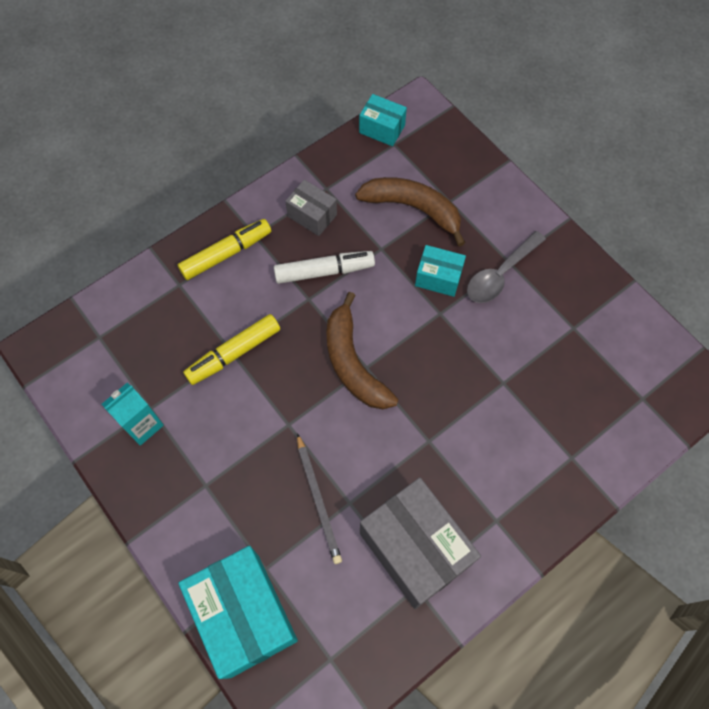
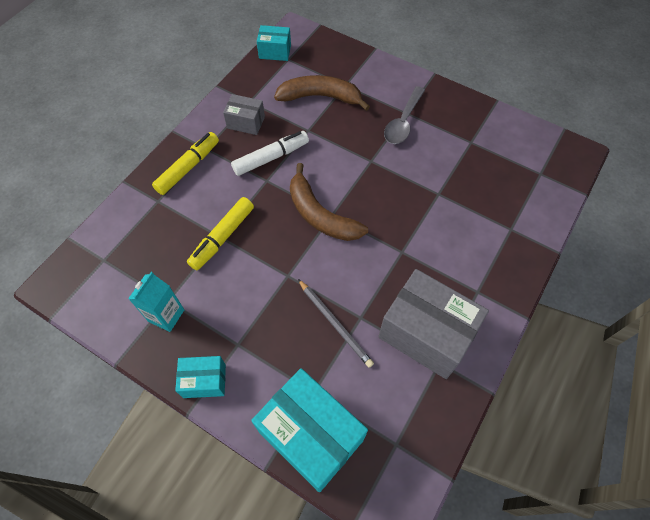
camera: 20 degrees left, 5 degrees down
turquoise box [415,245,466,297] -> turquoise box moved to [175,356,226,398]

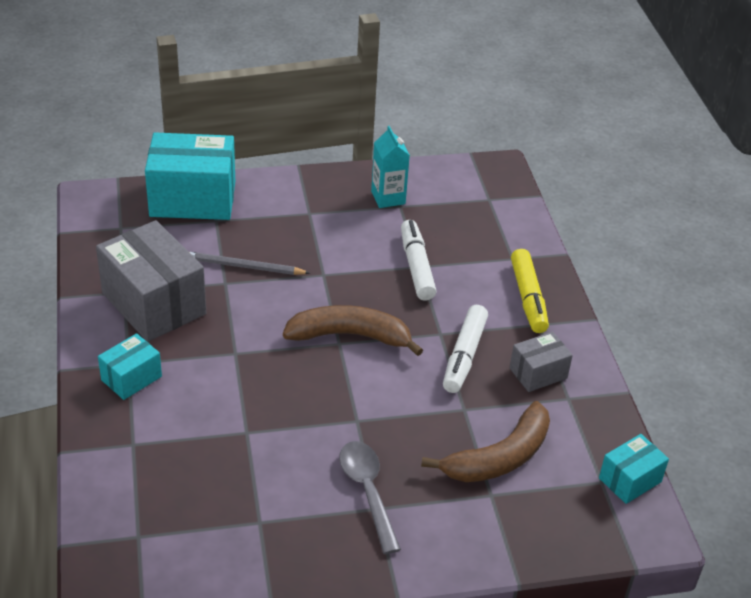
camera: 135 degrees right, 20 degrees down
turquoise box [175,356,226,398] -> turquoise box moved to [98,333,162,400]
yellow marker [187,197,254,270] -> white marker [401,220,437,301]
grey box [378,269,489,379] -> grey box turned 60 degrees clockwise [96,220,206,342]

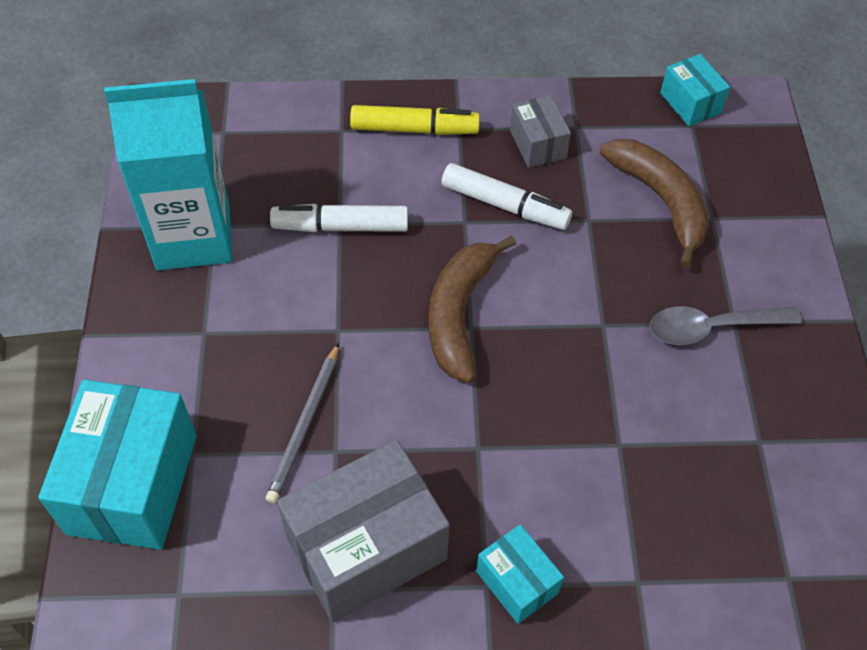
camera: 80 degrees left, 15 degrees up
turquoise carton [371,126,410,208] -> turquoise carton [104,79,233,270], size x1.94

